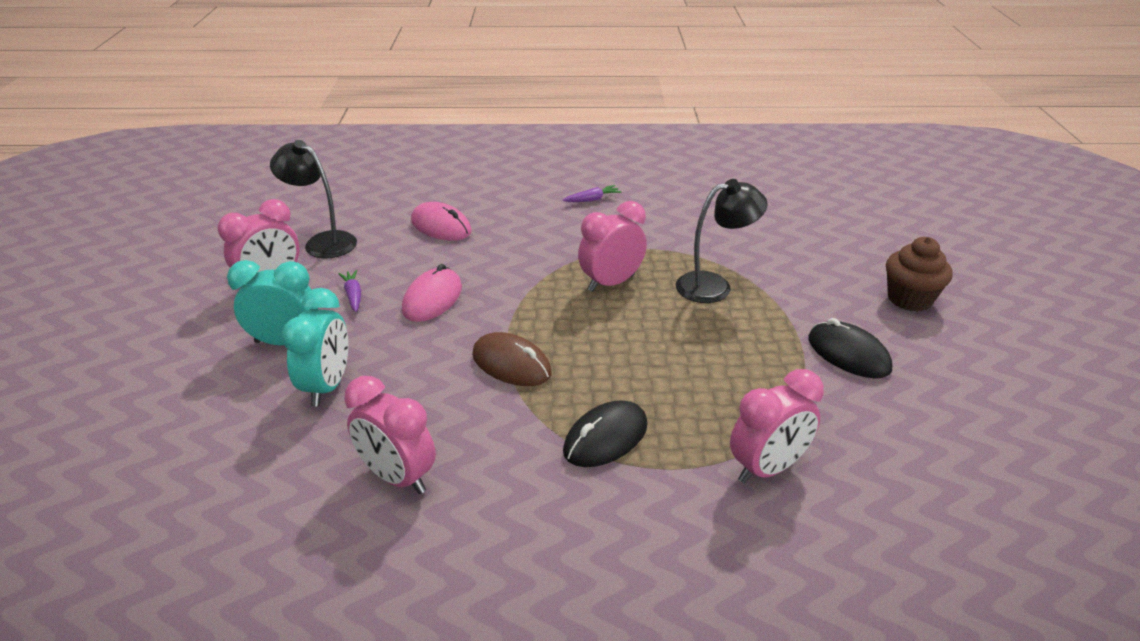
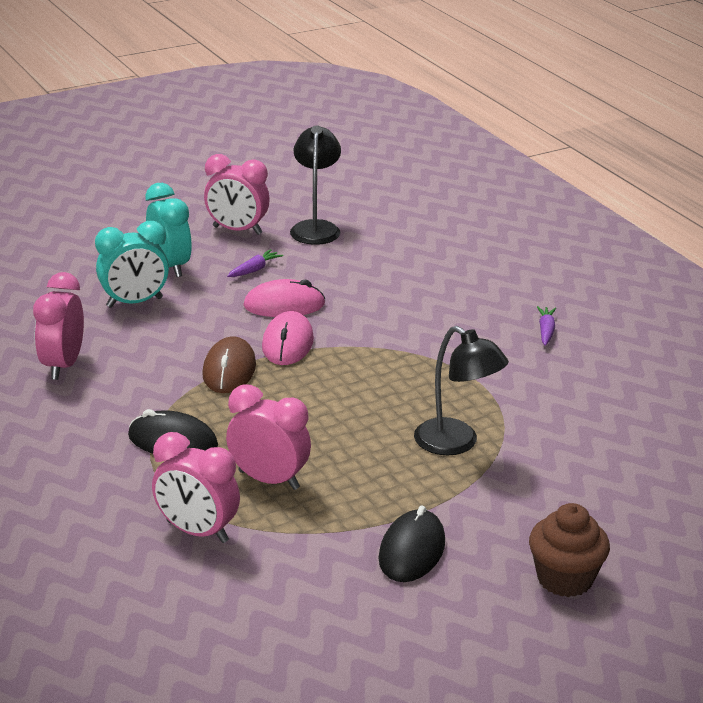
camera: 60 degrees right, 5 degrees down
pink mouse [411,202,472,240] -> pink mouse moved to [262,311,314,365]
purple carrot [563,185,622,202] -> purple carrot turned 120 degrees counterclockwise [537,306,556,346]
pink clock [578,201,647,292] -> pink clock moved to [226,384,311,490]

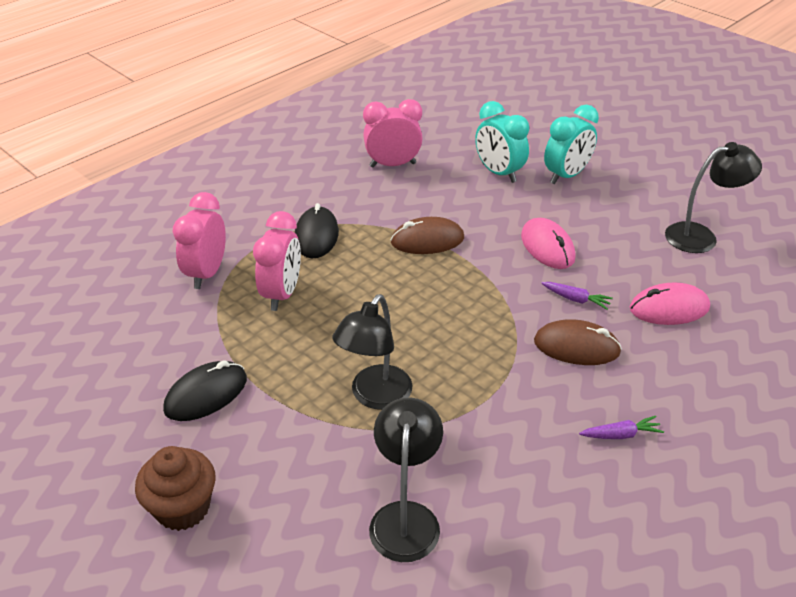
camera: 75 degrees right, 10 degrees up
pink clock [204,154,270,235] -> none
purple carrot [227,249,283,277] -> purple carrot moved to [541,282,613,310]
pink mouse [262,311,314,365] -> pink mouse moved to [630,283,710,325]
black mouse [379,505,445,582] -> black mouse turned 45 degrees counterclockwise [163,360,247,421]
none -> black lamp [369,398,443,562]
none -> brown mouse [534,319,622,365]

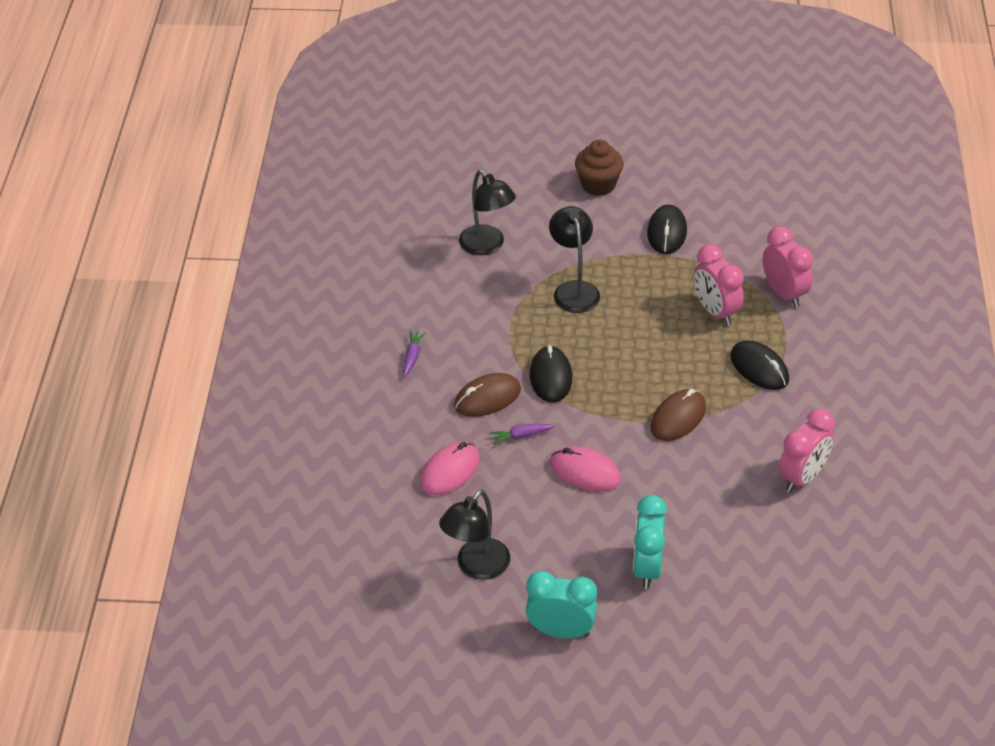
camera: 140 degrees right, 5 degrees up
turquoise clock [475,101,529,183] -> turquoise clock moved to [526,571,597,638]
purple carrot [579,416,664,439] -> purple carrot turned 150 degrees clockwise [403,330,426,377]
none -> black mouse [530,345,572,403]

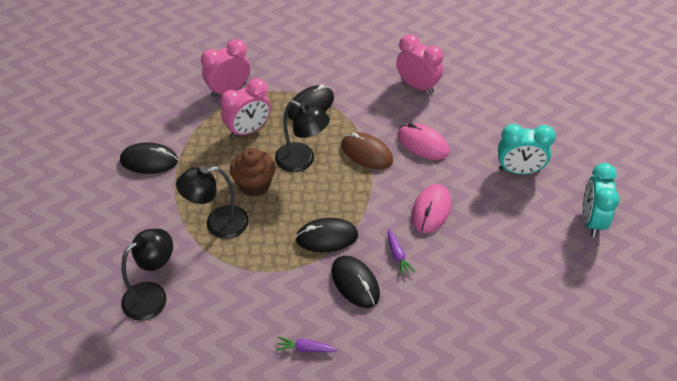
camera: 95 degrees left, 5 degrees up
pink mouse [420,442,480,496] -> pink mouse moved to [398,123,449,160]
black lamp [439,490,510,580] -> black lamp moved to [275,100,330,172]
brown mouse [454,373,521,417] -> black mouse [331,256,380,308]
brown cupcake [575,140,624,196] -> brown cupcake moved to [230,148,275,197]

